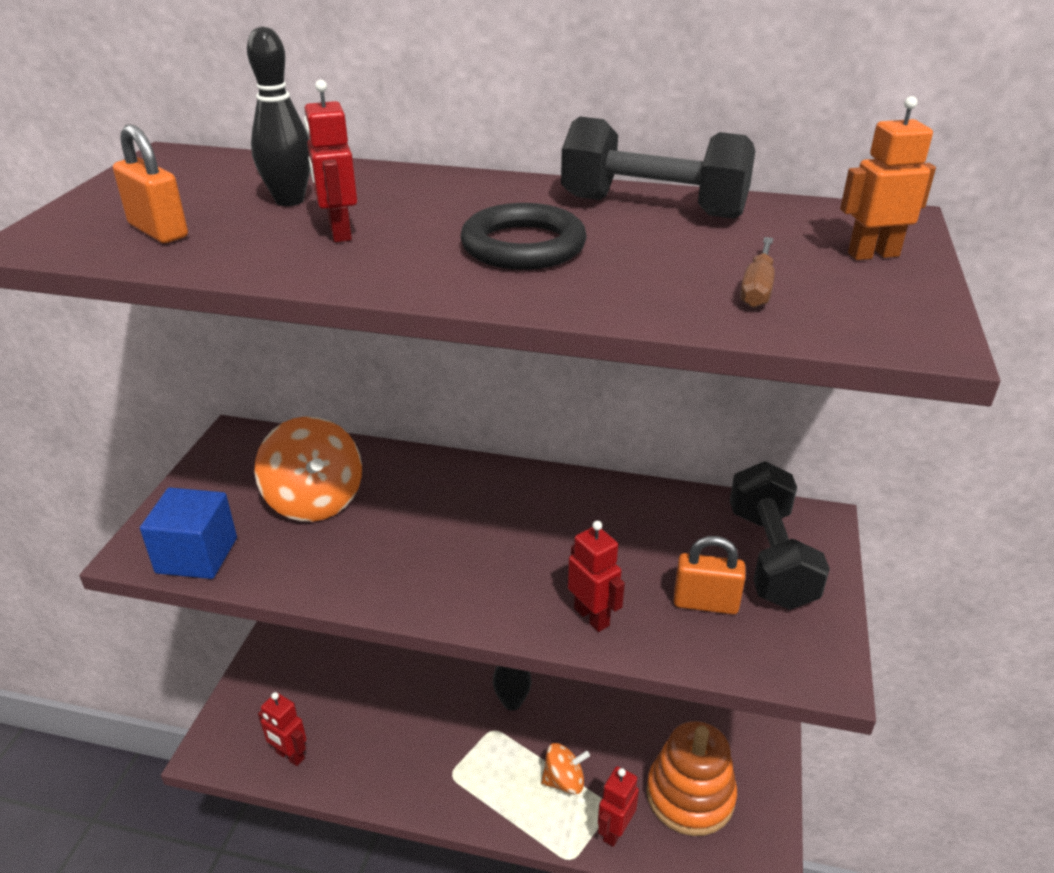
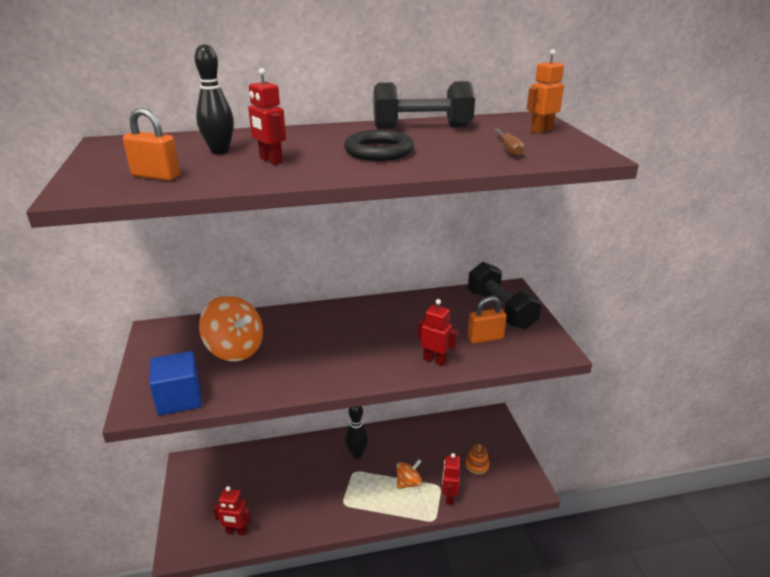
camera: 25 degrees left, 5 degrees down
orange stacking toy [646,721,737,836] -> orange stacking toy [465,444,489,475], size x0.47

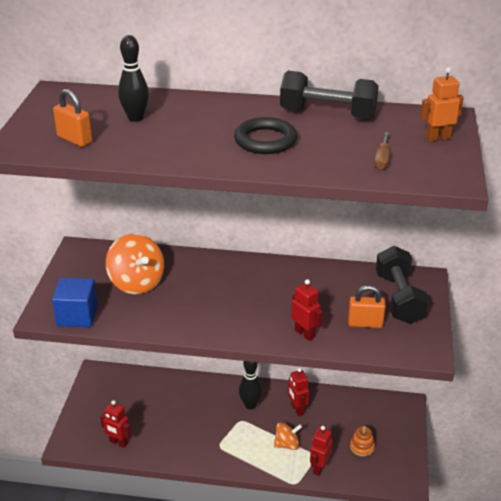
camera: 20 degrees right, 5 degrees up
red robot [248,68,286,165] -> red robot moved to [288,368,309,416]

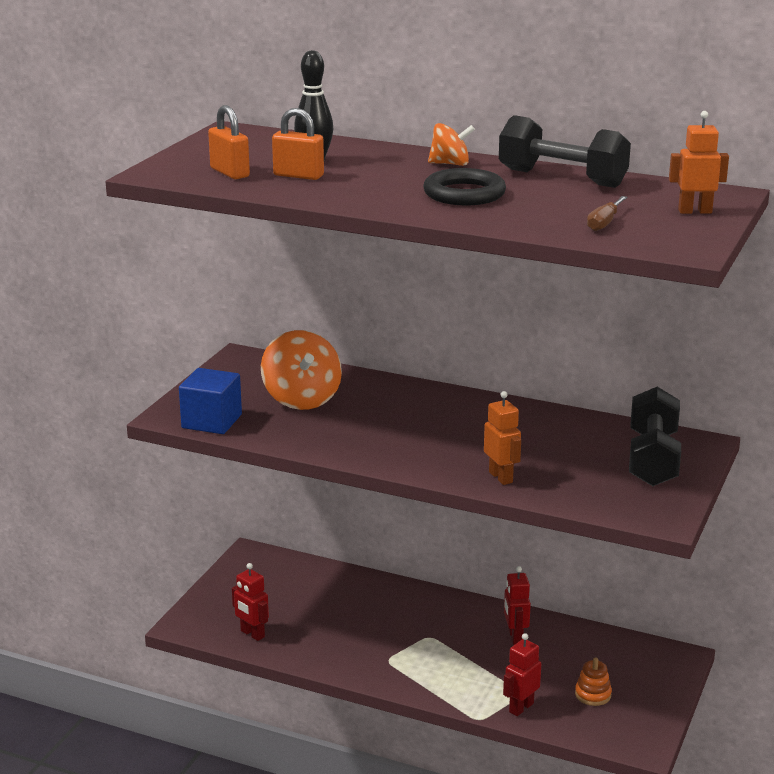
camera: 15 degrees right, 10 degrees down
black bowling pin [239,361,262,410] -> none
orange spinning top [274,422,302,450] -> orange spinning top moved to [428,123,475,166]
red robot [291,279,323,341] -> orange robot [484,391,521,485]
orange padlock [348,285,386,328] -> orange padlock moved to [272,108,324,180]

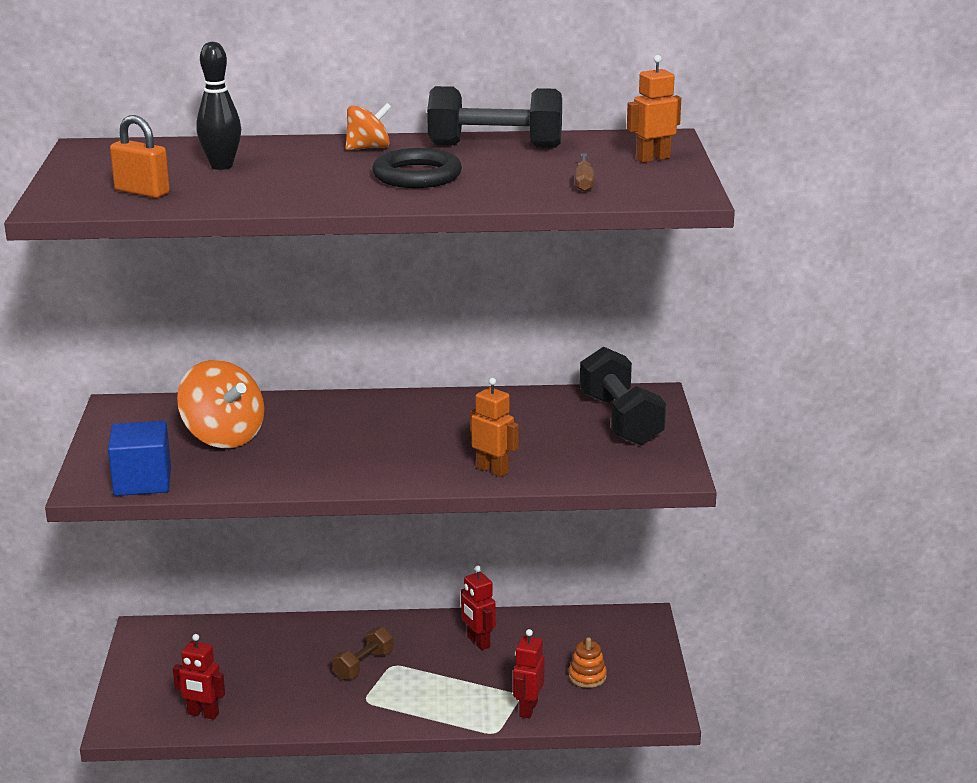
camera: 25 degrees left, 0 degrees up
orange padlock [272,108,324,180] -> none
none -> brown dumbbell [332,627,393,680]

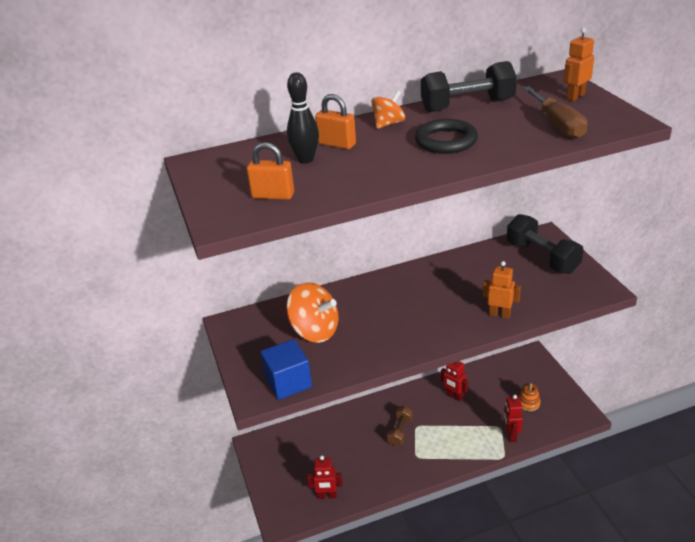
camera: 15 degrees left, 10 degrees up
brown screwdriver [575,153,595,192] -> brown screwdriver [523,86,588,139], size x1.76
none -> orange padlock [315,94,356,149]

